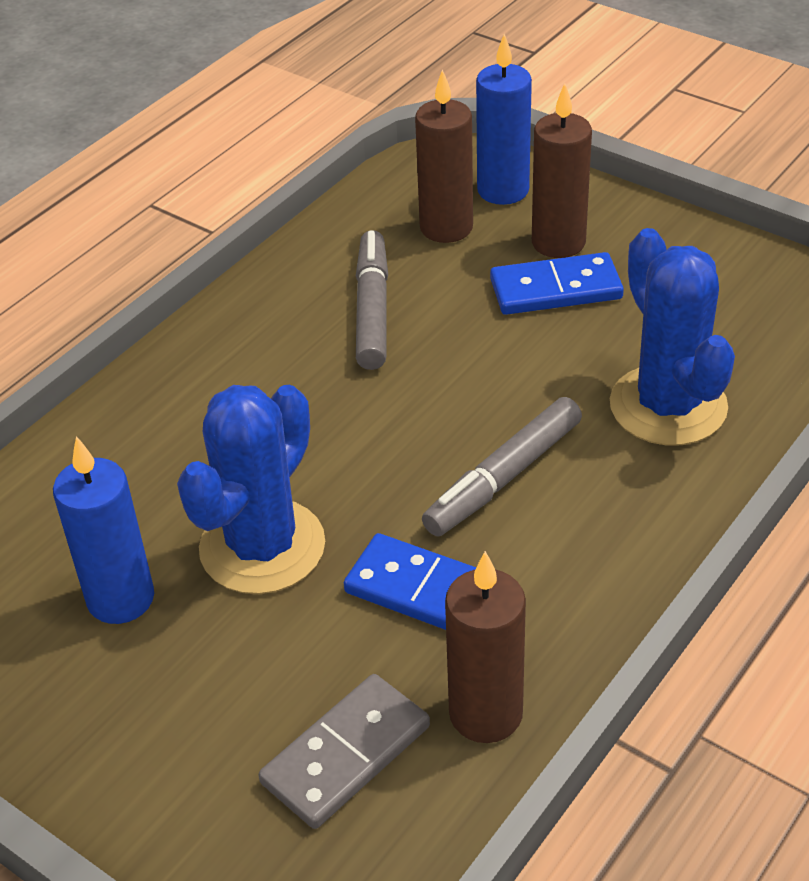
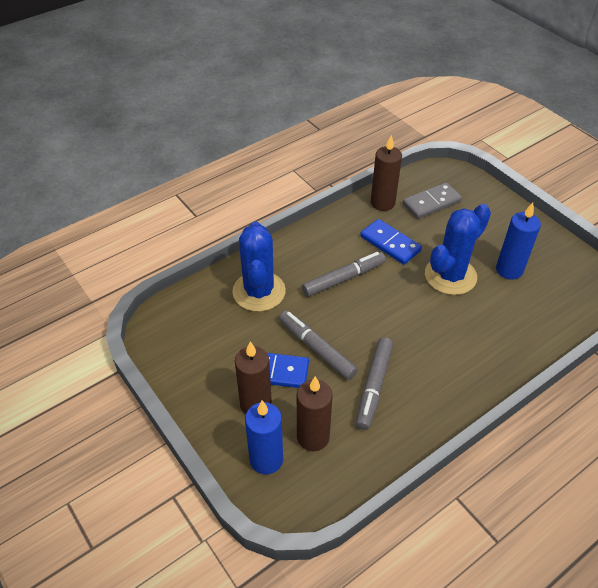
camera: 165 degrees left, 5 degrees up
none -> grey marker [279,310,358,380]

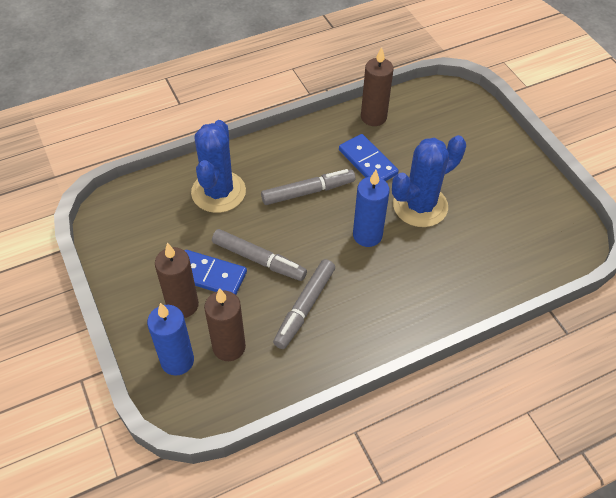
camera: 10 degrees right, 5 degrees up
grey marker [279,310,358,380] -> grey marker turned 150 degrees clockwise [212,229,307,281]
grey domino [403,182,462,219] -> none
blue candle [496,203,541,280] -> blue candle moved to [353,170,390,247]

